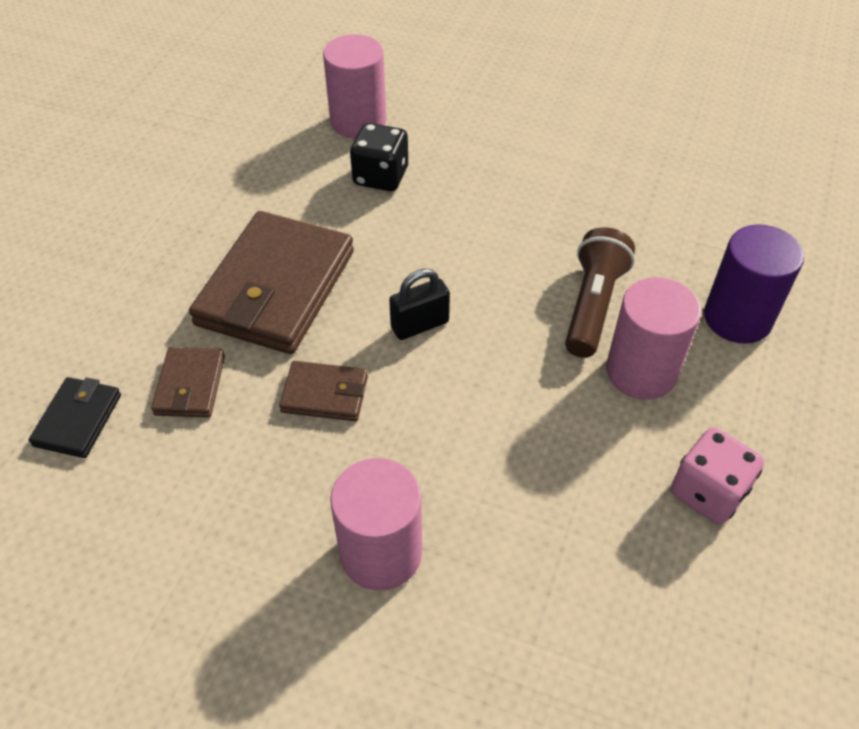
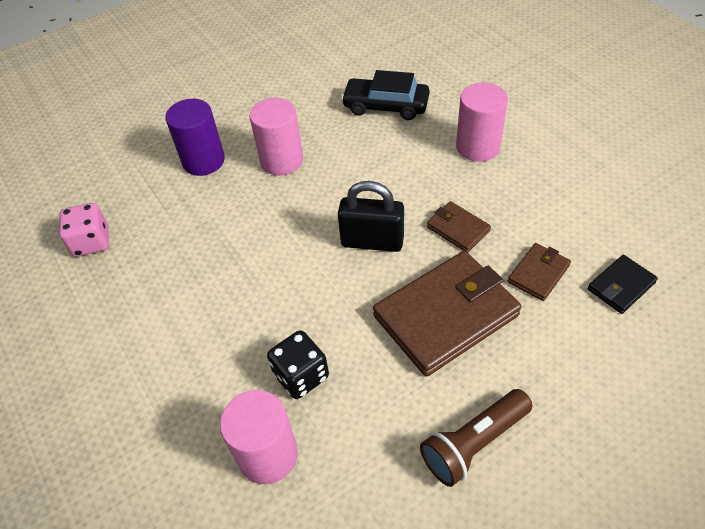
camera: 140 degrees left, 0 degrees up
black padlock [389,268,450,340] -> black padlock [338,181,404,252], size x1.52
brown flashlight [565,227,635,358] -> brown flashlight moved to [420,389,532,487]
pink dice [671,428,764,524] -> pink dice moved to [59,203,109,257]
none -> black car [341,70,430,120]

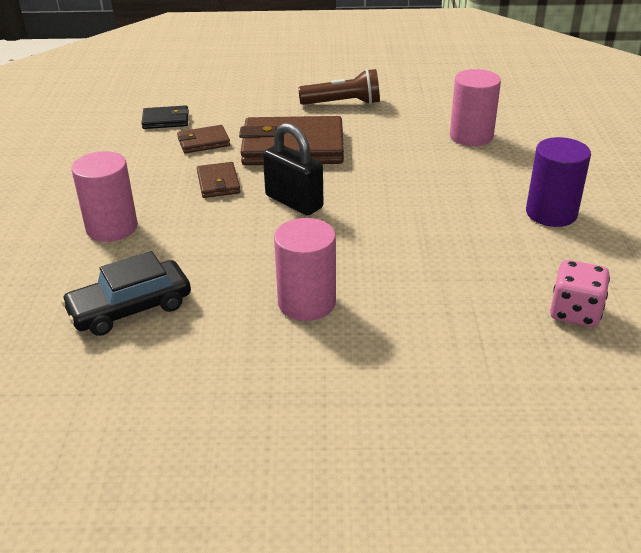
camera: 150 degrees left, 15 degrees down
purple cylinder [165,99,225,176] -> purple cylinder moved to [526,137,591,227]
black dice [267,330,329,399] -> none
black car [341,70,430,120] -> black car turned 105 degrees clockwise [61,251,191,336]

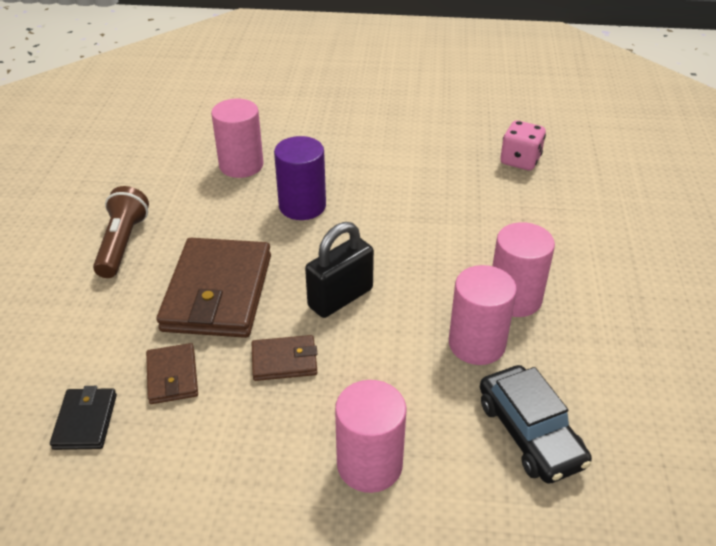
camera: 85 degrees left, 5 degrees up
purple cylinder [526,137,591,227] -> purple cylinder moved to [274,136,326,220]
none -> pink cylinder [449,265,517,365]

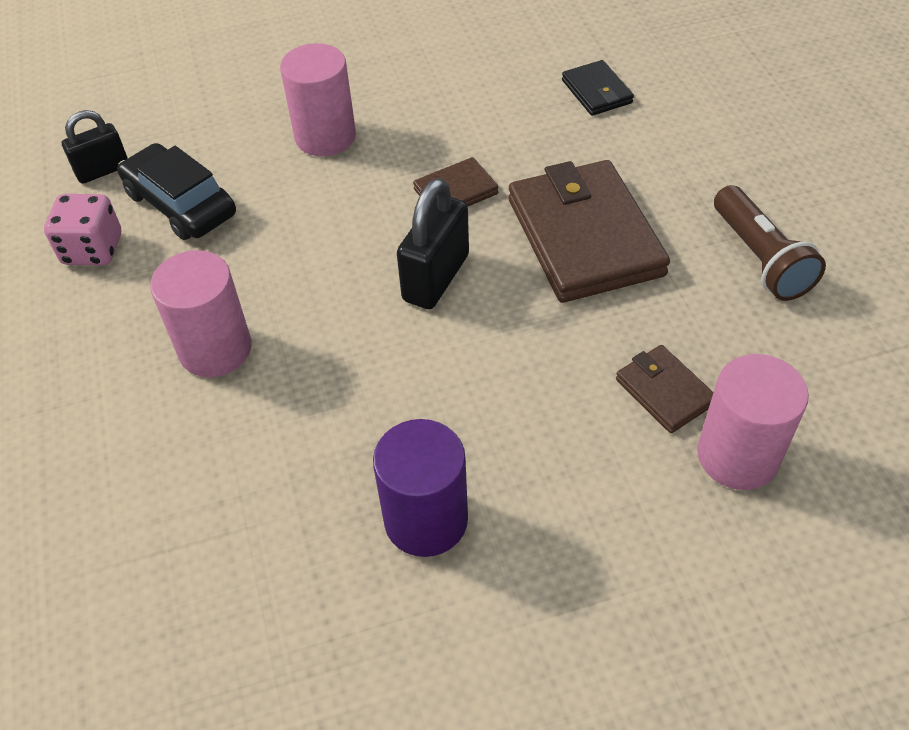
camera: 160 degrees right, 10 degrees up
brown wallet [146,343,198,404] -> brown wallet moved to [616,345,714,433]
purple cylinder [274,136,326,220] -> purple cylinder moved to [373,419,468,557]
pink cylinder [449,265,517,365] -> none
pink dice [500,120,546,170] -> pink dice moved to [44,194,121,266]
none -> black padlock [62,110,128,184]

